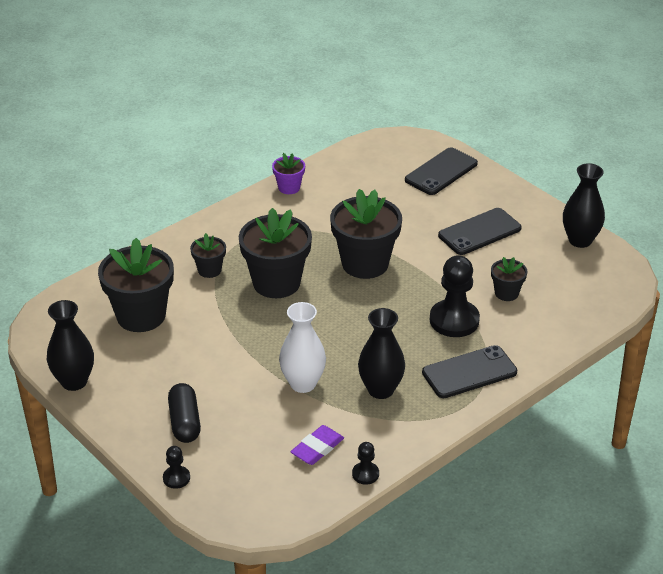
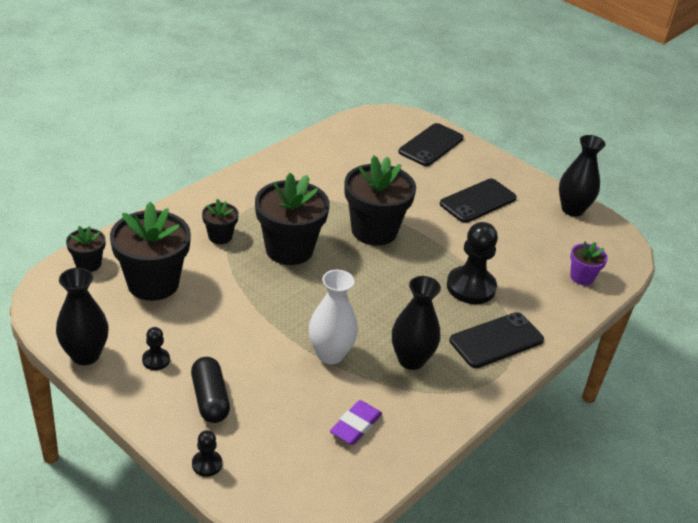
camera: 10 degrees left, 0 degrees up
purple flower pot [272,153,305,194] -> purple flower pot moved to [570,241,608,285]
black pawn [352,442,379,485] -> black pawn moved to [142,327,170,370]
black flower pot [491,257,527,301] -> black flower pot moved to [66,226,105,272]

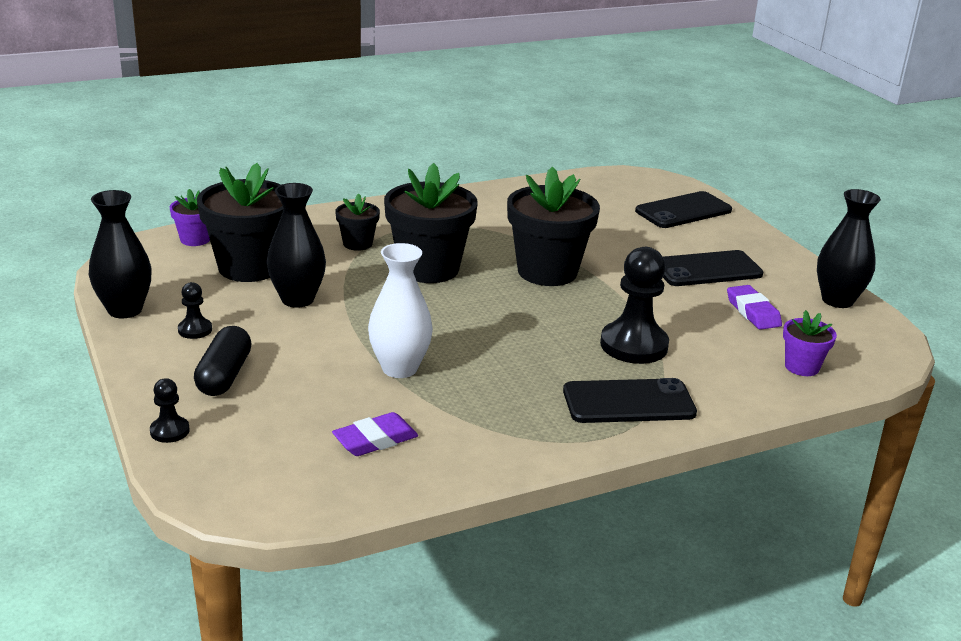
camera: 25 degrees right, 10 degrees down
black flower pot [66,226,105,272] -> purple flower pot [170,189,210,246]
black vase [392,276,441,370] -> black vase moved to [267,183,326,308]
none -> purple eraser [727,285,782,330]

